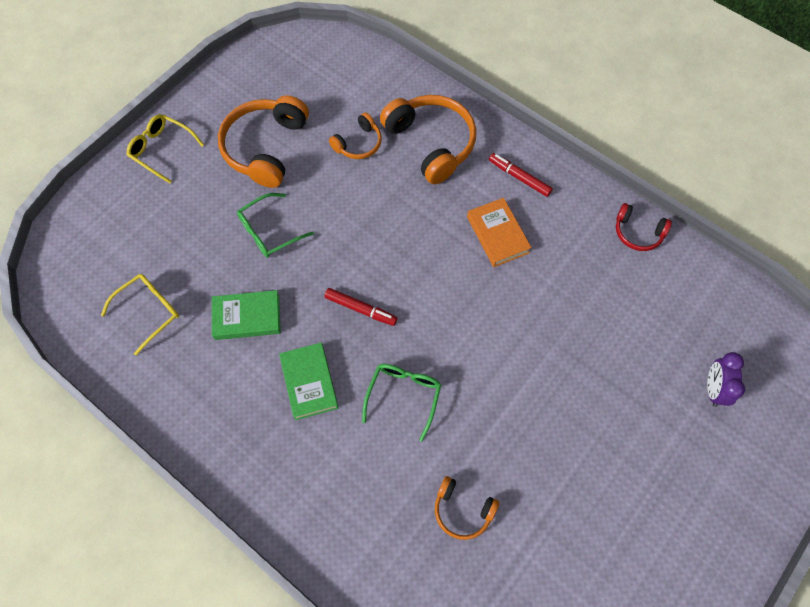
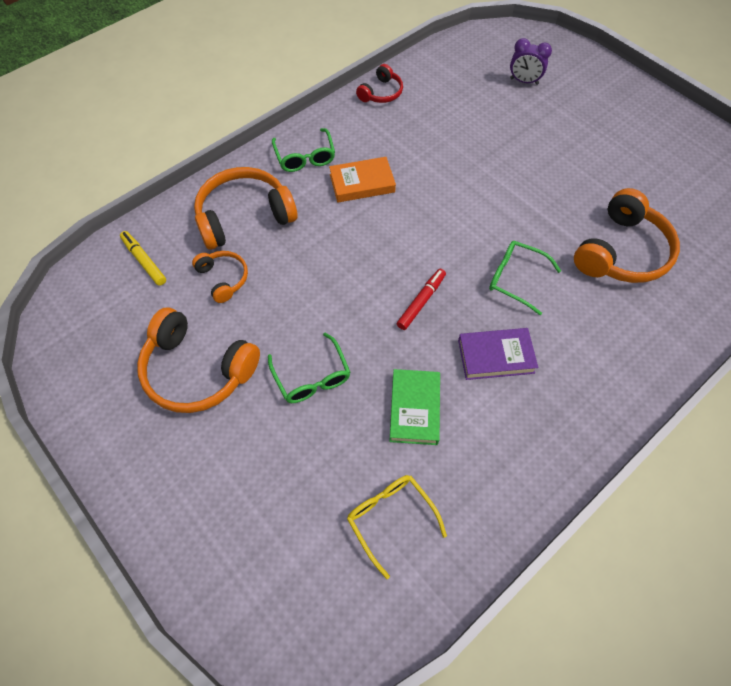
camera: 80 degrees left, 5 degrees down
yellow glasses [127,114,204,183] -> none
green book [279,343,339,420] -> purple book [458,328,538,380]
orange headphones [435,476,499,540] -> orange headphones [574,188,680,283], size x1.87
red marker [489,153,553,197] -> green glasses [272,128,335,172]
none -> yellow marker [120,231,166,286]

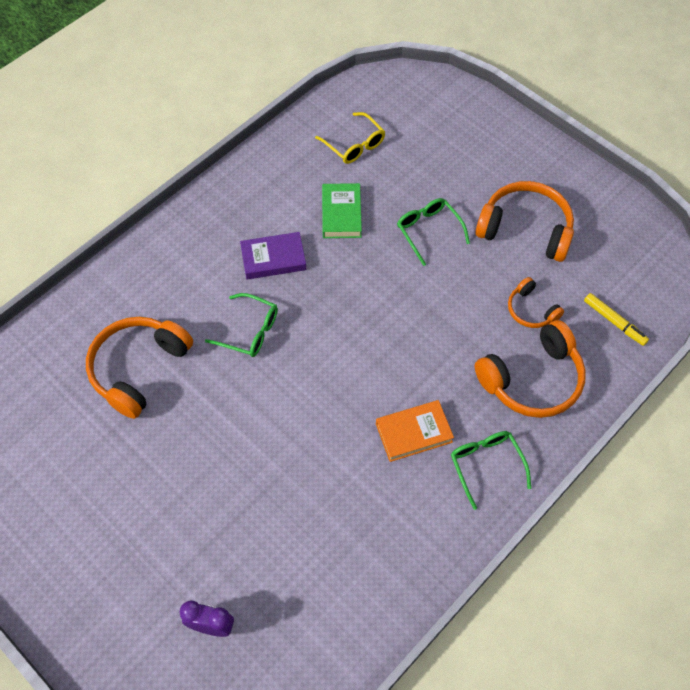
camera: 175 degrees right, 0 degrees up
red headphones [356,64,403,103] -> none
red marker [397,269,446,330] -> none

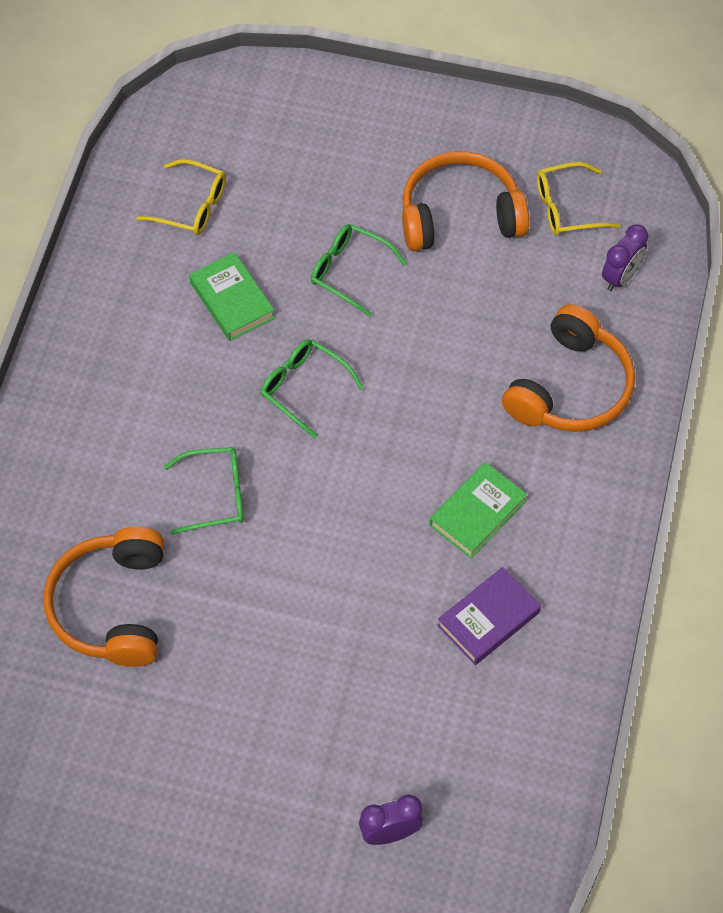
camera: 30 degrees left, 0 degrees up
purple book [240,232,306,280] -> purple book moved to [437,567,541,665]
orange book [376,400,454,462] -> green book [429,462,527,558]
green glasses [451,431,531,510] -> green glasses moved to [261,339,364,438]
orange headphones [508,277,564,328] -> none
yellow marker [584,293,649,346] -> purple clock [602,225,648,291]
none -> yellow glasses [537,162,621,236]

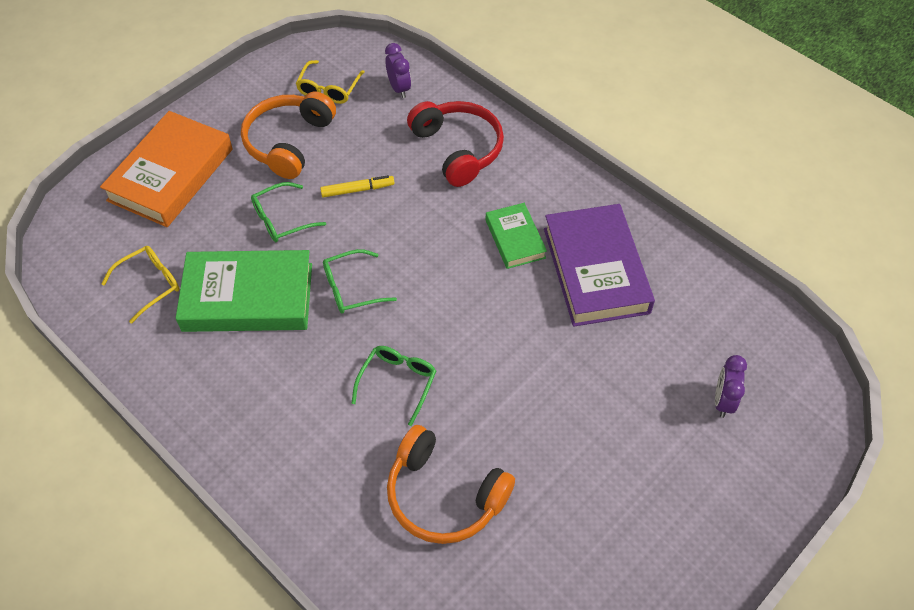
camera: 60 degrees left, 5 degrees down
green book [189,252,275,341] -> green book [176,250,312,332], size x1.85
purple book [437,567,541,665] -> purple book [544,204,655,327], size x1.85
orange headphones [502,304,635,432] -> red headphones [407,101,504,187]
none -> orange book [100,111,233,227]
none -> yellow marker [320,175,394,198]

